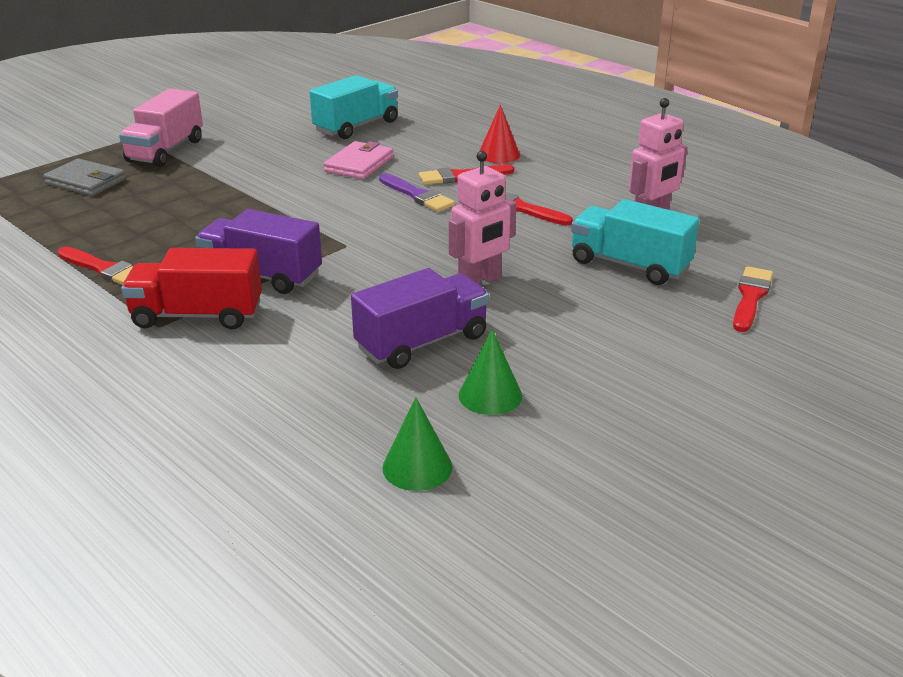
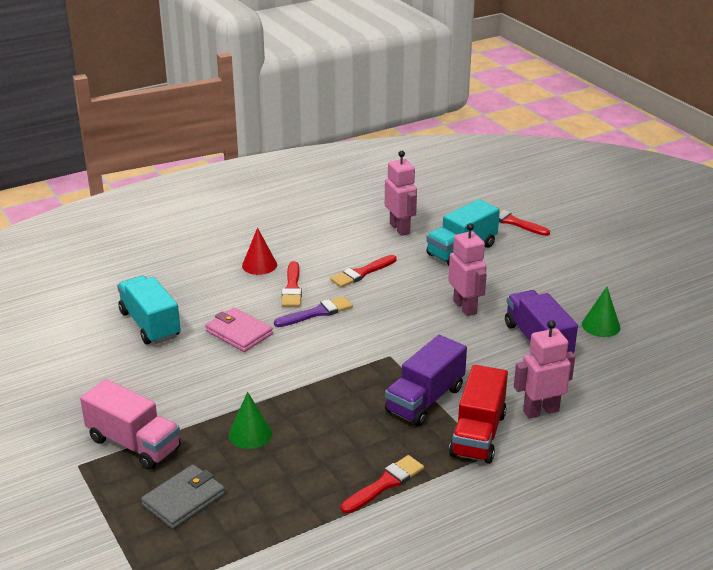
camera: 75 degrees left, 0 degrees up
green cone [383,397,453,491] -> green cone moved to [229,392,272,449]
none -> pink robot [514,320,575,418]

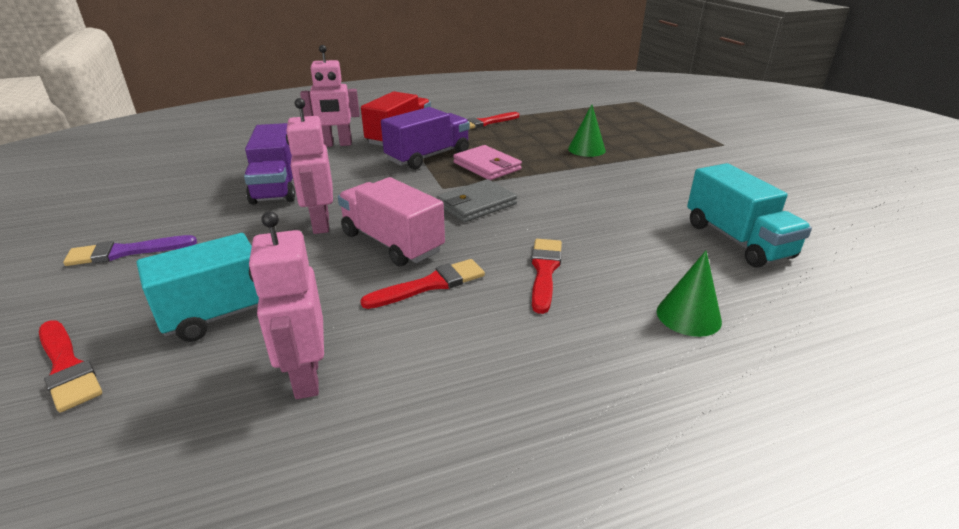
camera: 170 degrees left, 0 degrees up
pink truck [80,379,180,470] -> pink truck moved to [338,177,445,267]
grey wallet [141,464,225,529] -> grey wallet moved to [436,179,517,222]
pink wallet [205,307,273,352] -> pink wallet moved to [453,145,522,180]
red cone [242,228,277,275] -> none
purple brush [274,296,353,327] -> purple brush moved to [63,235,197,266]
green cone [582,287,620,337] -> green cone moved to [657,251,722,337]

